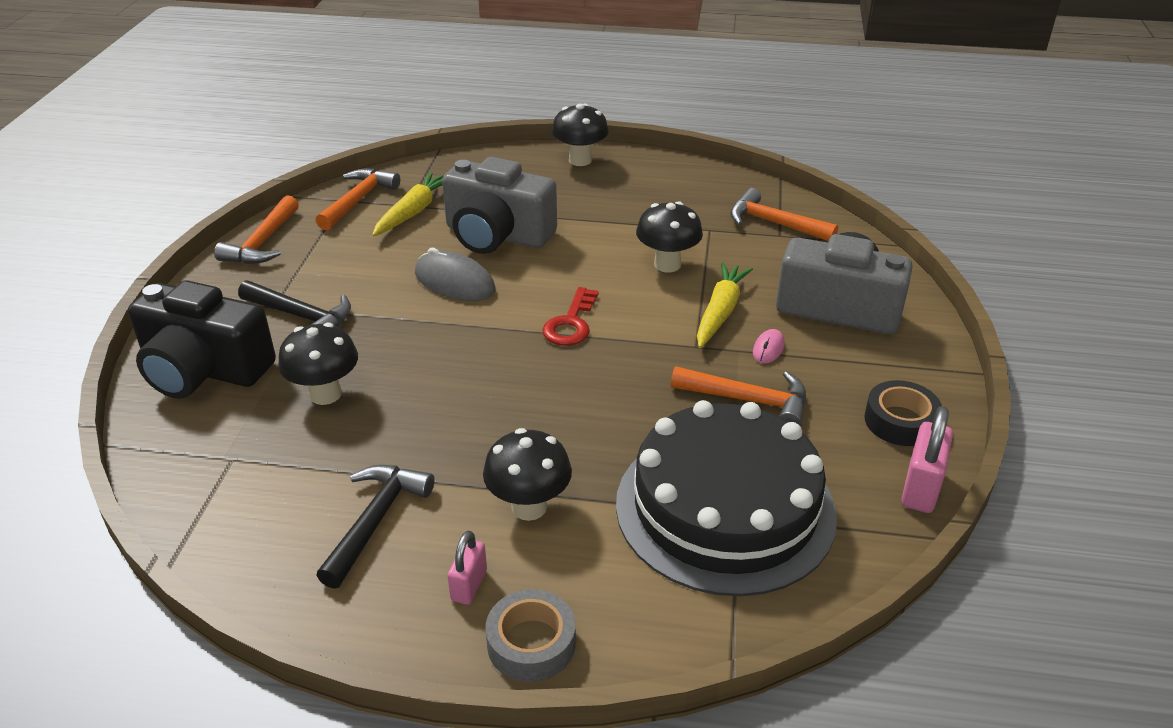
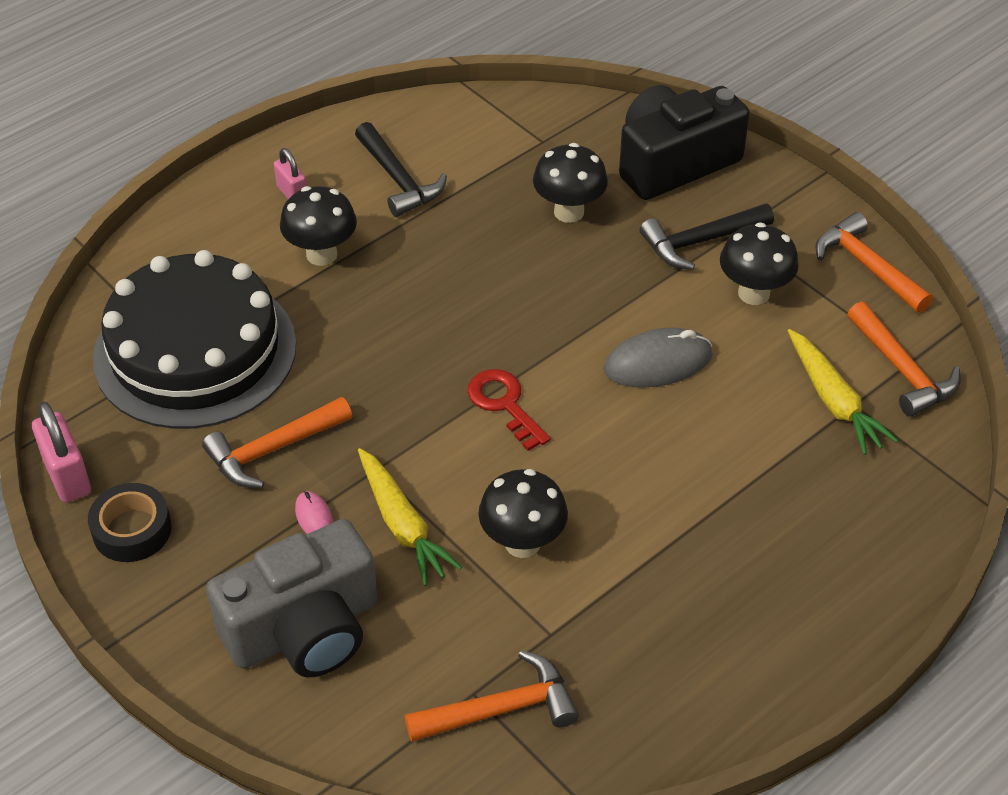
camera: 130 degrees right, 10 degrees up
grey camera [442,157,557,254] -> none
grey tape [485,589,575,682] -> none
black mushroom [552,104,609,166] -> black mushroom moved to [720,222,799,305]

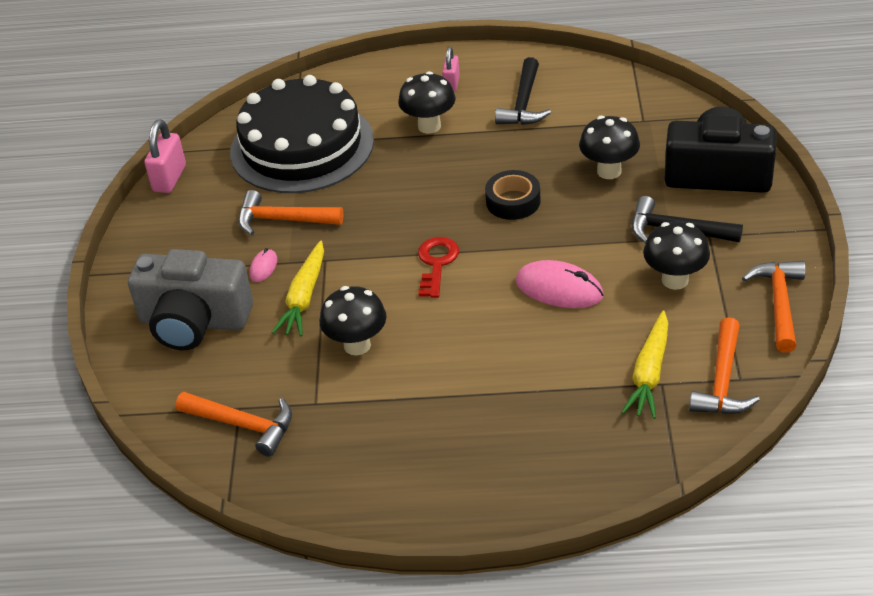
camera: 45 degrees right, 5 degrees down
black tape [88,483,172,562] -> black tape moved to [485,170,541,220]
grey mouse [604,328,713,388] -> pink mouse [516,260,604,308]

